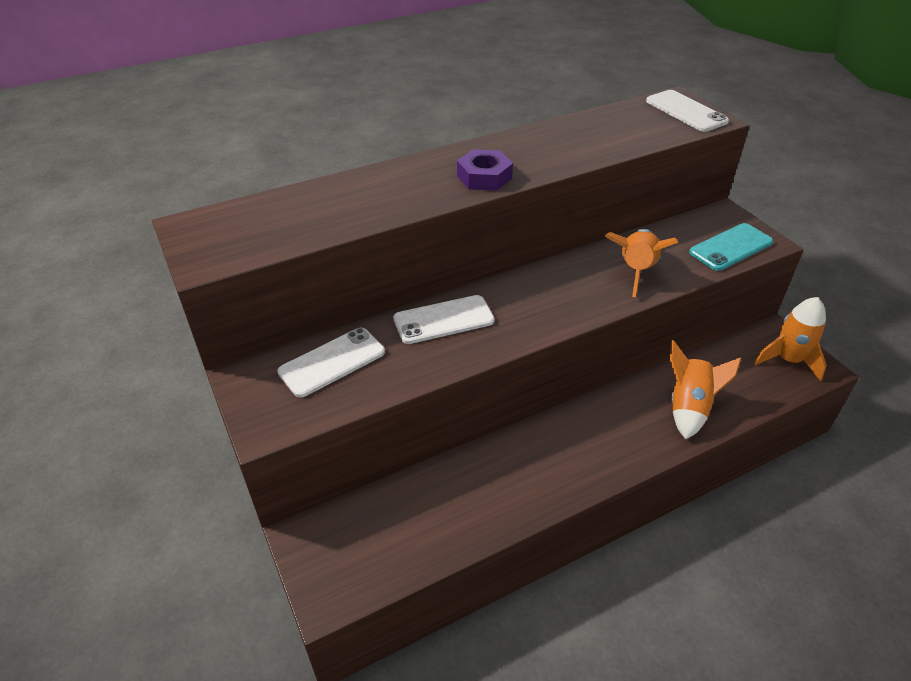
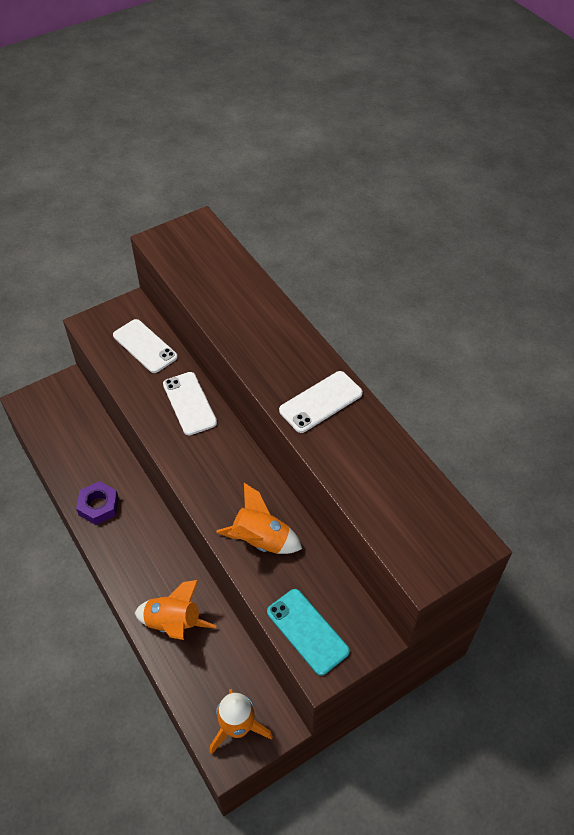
camera: 85 degrees right, 10 degrees up
purple nut [457,149,513,191] -> purple nut moved to [76,481,119,525]
white phone [646,90,729,132] -> white phone moved to [279,371,363,433]

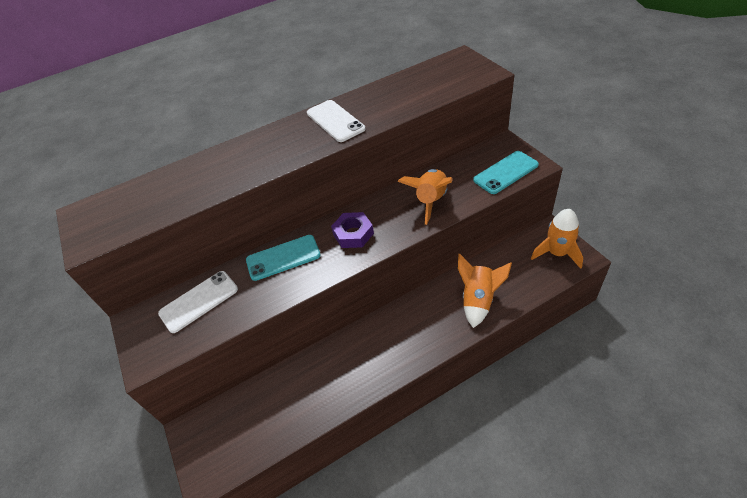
camera: 80 degrees left, 5 degrees down
purple nut [76,481,119,525] -> purple nut moved to [331,212,374,248]
white phone [163,372,217,435] -> turquoise phone [246,235,321,281]

